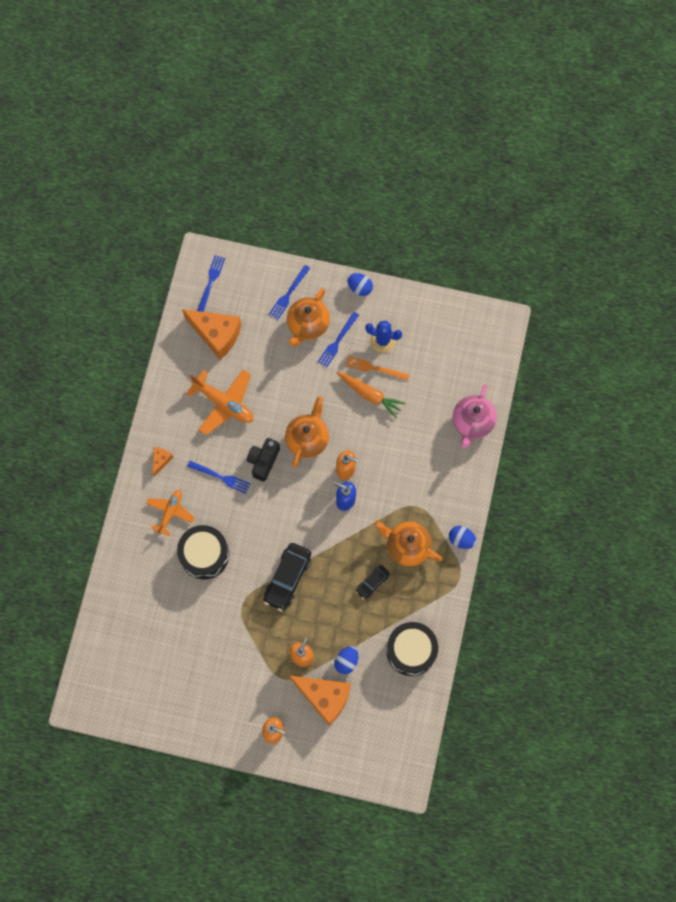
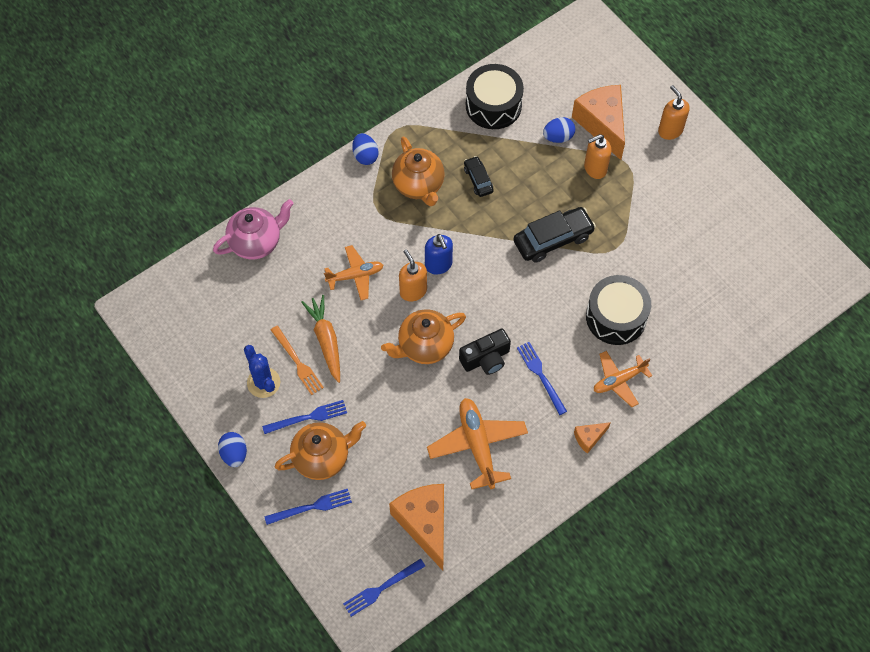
camera: 140 degrees left, 10 degrees down
black car [356,565,390,599] -> black car turned 105 degrees counterclockwise [464,156,494,197]
none -> orange plane [324,245,383,300]

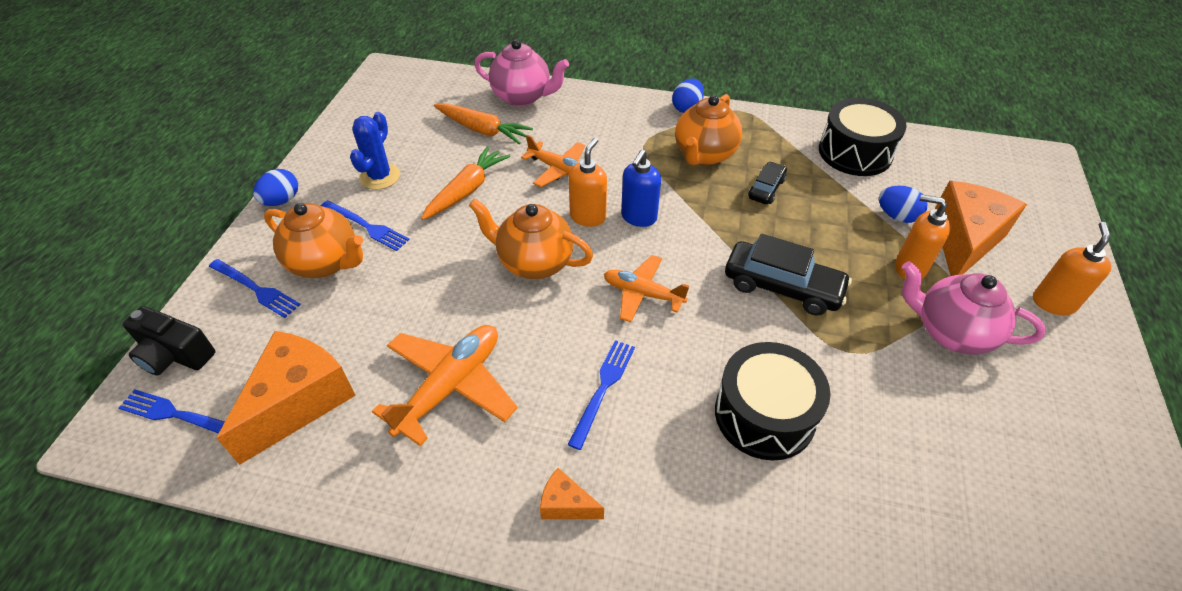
camera: 50 degrees right, 15 degrees down
orange fork [271,326,324,395] -> none
black camera [459,329,511,375] -> black camera moved to [123,306,215,376]
orange plane [594,351,652,407] -> orange plane moved to [604,255,689,322]
none -> orange carrot [434,103,533,144]
none -> pink teapot [902,261,1046,355]

